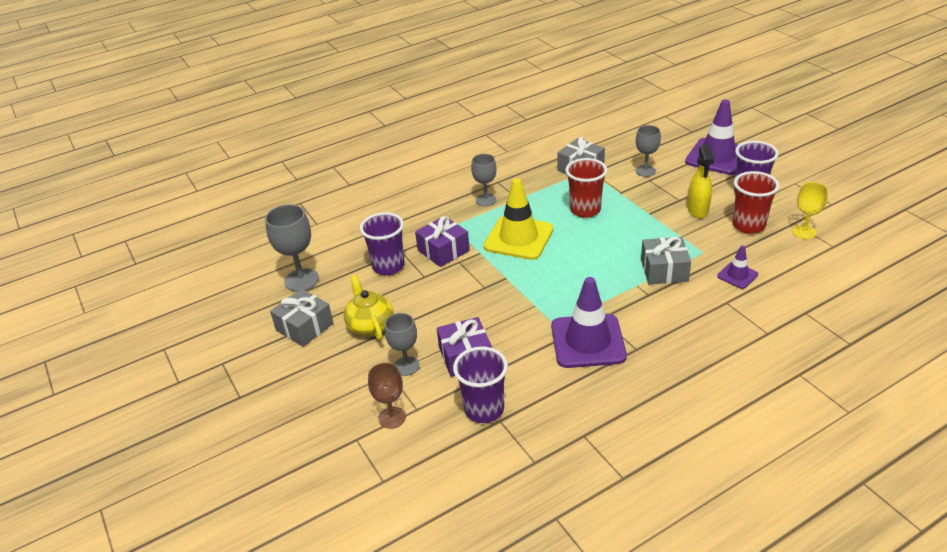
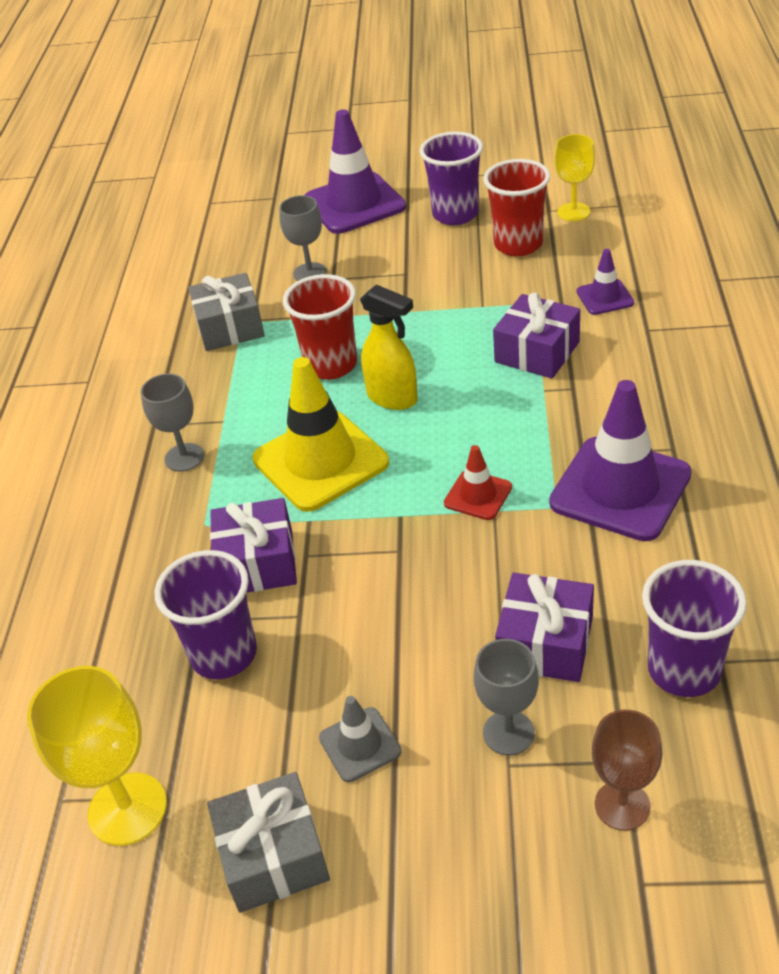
camera: 55 degrees left, 5 degrees up
grey goblet [265,204,319,292] -> yellow goblet [27,666,167,846]
yellow teapot [344,274,393,341] -> grey traffic cone [319,696,402,782]
grey gift [641,237,691,284] -> purple gift [493,293,580,379]
yellow spray bottle [687,145,714,218] -> yellow spray bottle moved to [360,284,418,410]
none -> red traffic cone [444,445,512,520]

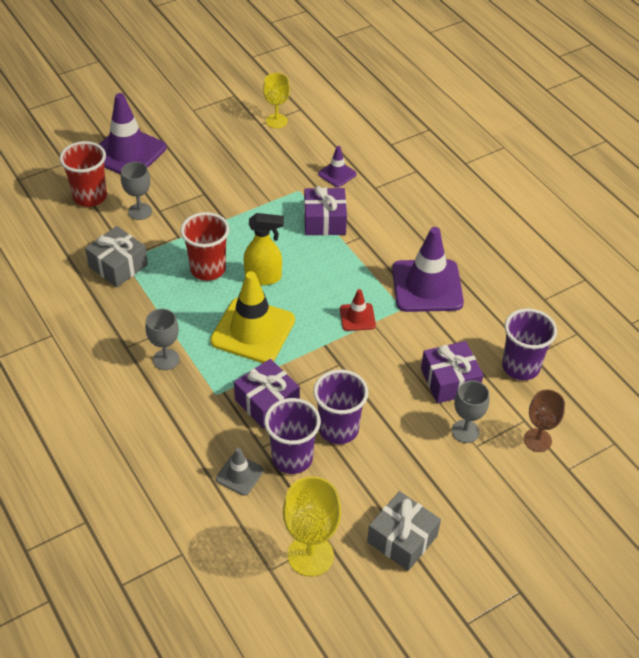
camera: 40 degrees left, 5 degrees up
grey traffic cone [319,696,402,782] -> grey traffic cone moved to [216,448,264,495]
purple cup [420,131,483,225] -> purple cup moved to [313,369,369,444]
red cup [483,159,550,256] -> red cup moved to [59,141,107,207]

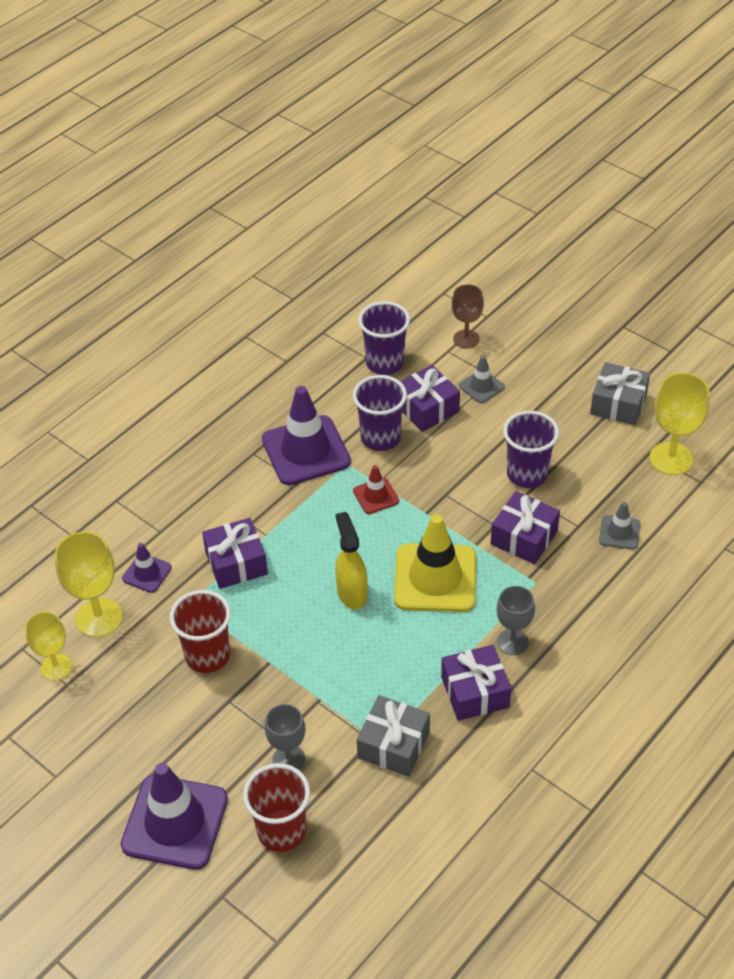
camera: 105 degrees left, 0 degrees up
red cup [180,212,229,281] -> red cup moved to [170,590,231,673]
purple cup [264,398,321,474] -> purple cup moved to [353,375,407,451]
grey goblet [452,381,489,443] -> grey traffic cone [459,355,505,403]
none -> yellow goblet [55,532,123,637]
none -> purple gift [441,645,511,721]

